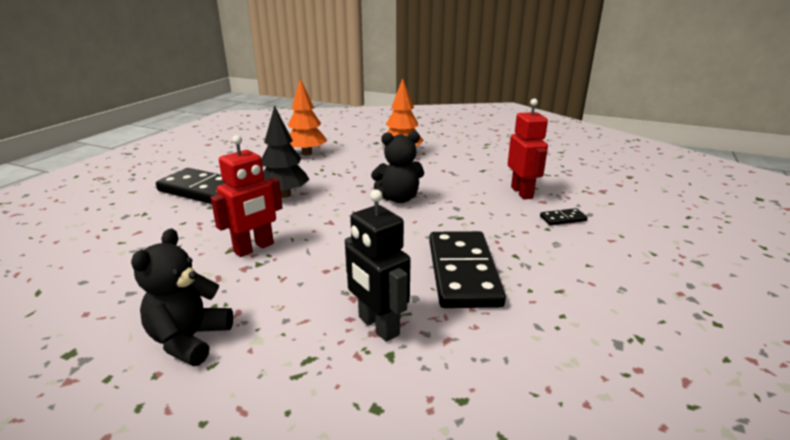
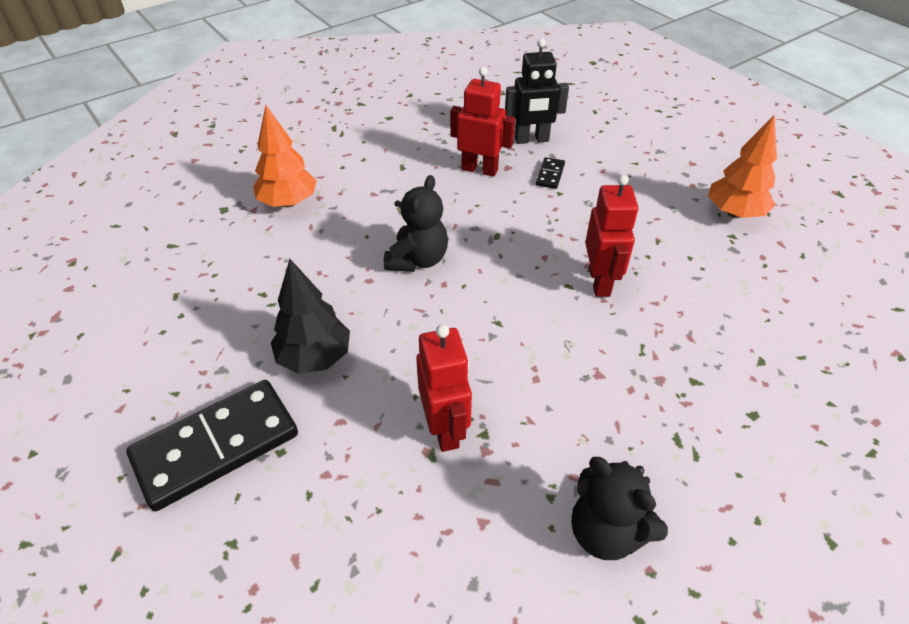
camera: 60 degrees left, 20 degrees up
orange tree [288,78,327,155] -> orange tree moved to [708,115,777,218]
black robot [345,189,411,342] -> black robot moved to [505,39,569,144]
black domino [429,231,506,308] -> red robot [585,174,638,297]

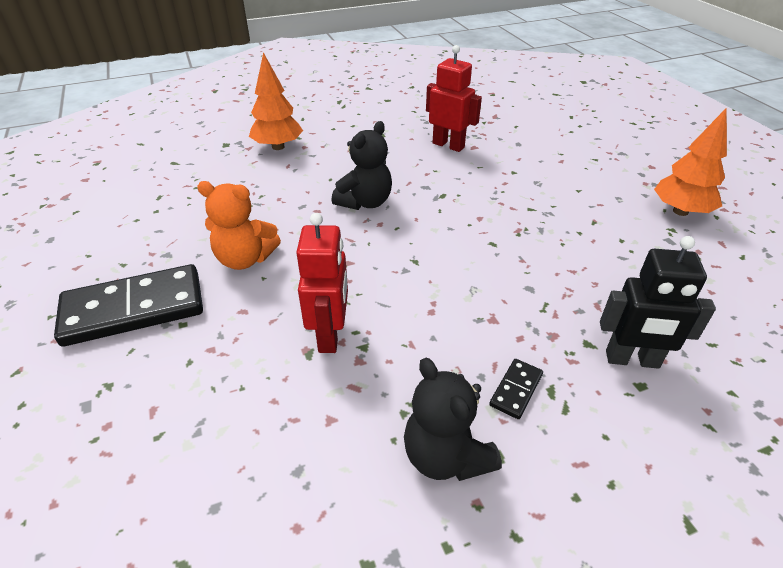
camera: 15 degrees right, 5 degrees down
black tree [271,259,350,374] -> orange teddy bear [197,181,281,270]
black robot [505,39,569,144] -> black robot moved to [600,236,716,369]
black domino [536,157,565,189] -> black domino moved to [489,359,543,419]
red robot [585,174,638,297] -> none

